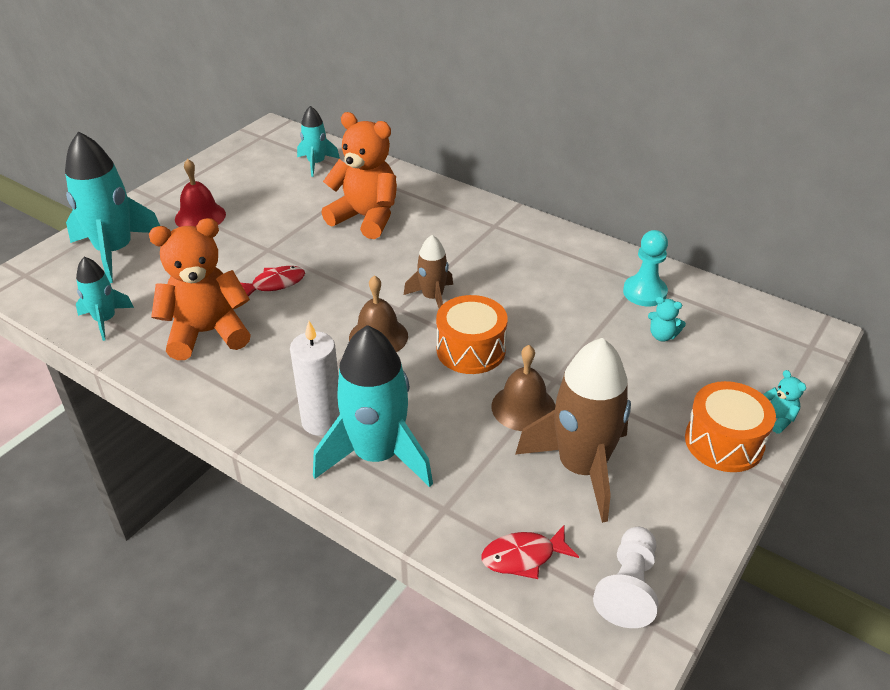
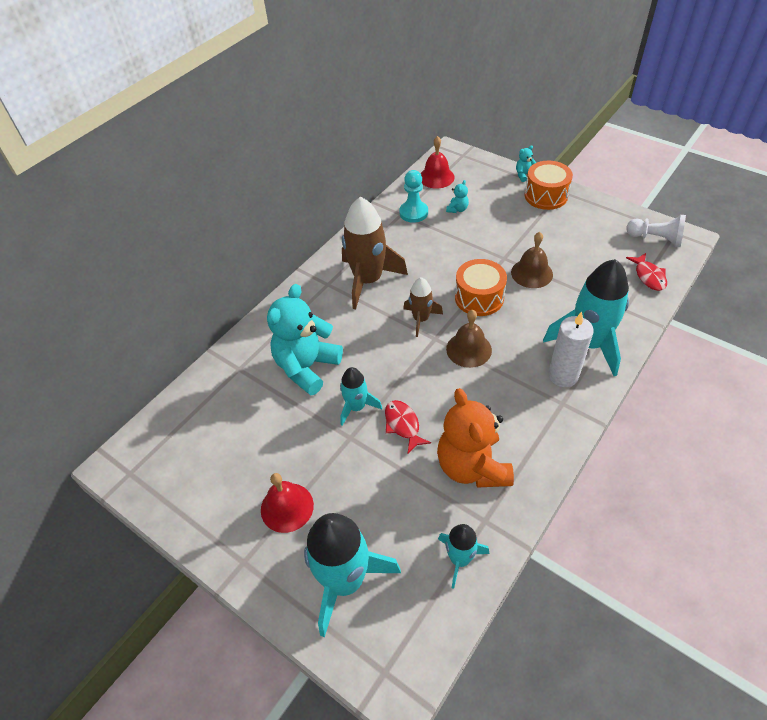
camera: 85 degrees left, 10 degrees up
turquoise rocket [297,106,340,177] -> turquoise rocket moved to [340,367,382,426]
orange teddy bear [322,112,397,239] -> turquoise teddy bear [267,284,343,396]
brown rocket [515,338,631,523] -> brown rocket moved to [342,197,408,310]
none -> red bell [420,136,455,189]

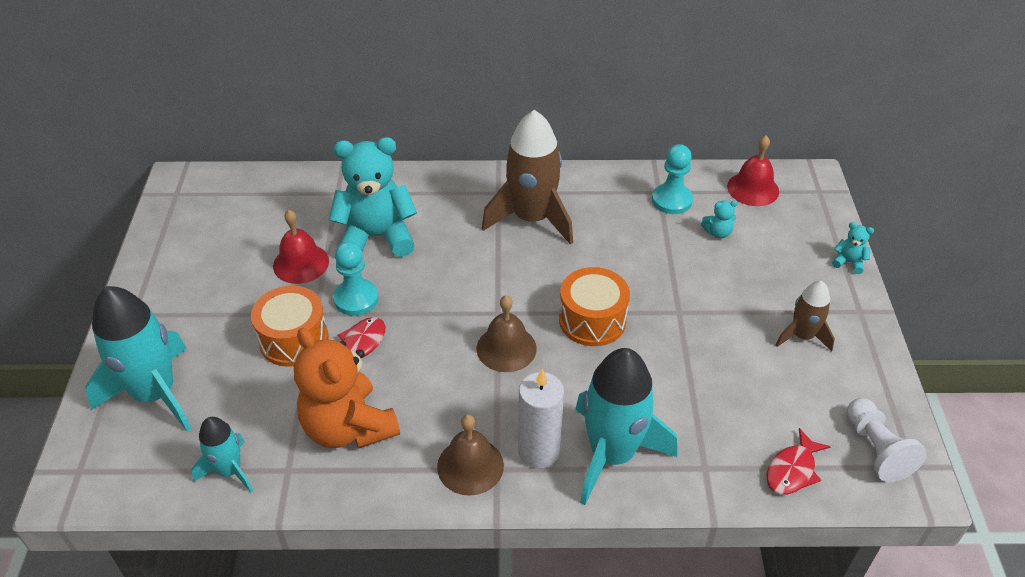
camera: 50 degrees right, 5 degrees down
red bell [261,473,314,533] -> red bell moved to [273,210,329,284]
turquoise rocket [340,367,382,426] -> turquoise pawn [333,241,379,316]
brown rocket [403,277,443,337] -> brown rocket moved to [776,281,835,352]
orange teddy bear [437,388,514,488] -> orange teddy bear turned 75 degrees counterclockwise [294,328,400,449]
brown bell [511,232,553,288] -> brown bell moved to [437,414,504,496]
orange drum [525,161,573,210] -> orange drum moved to [251,286,329,367]

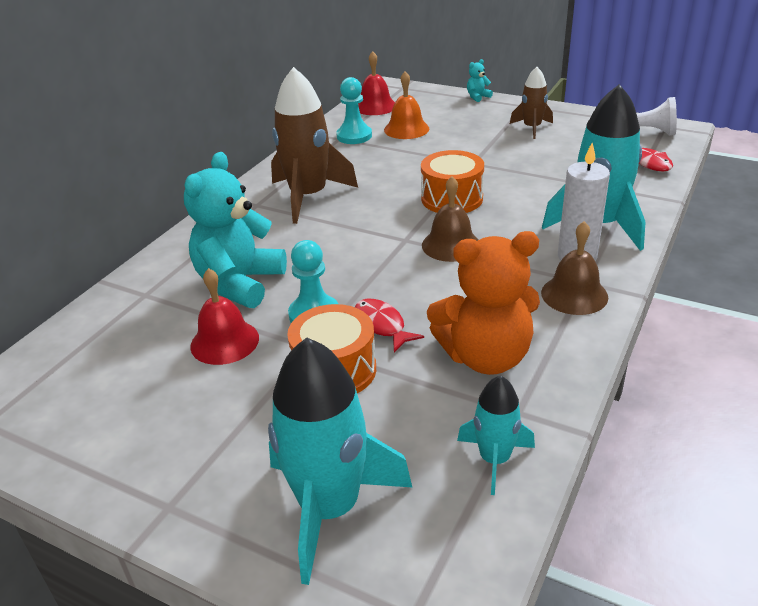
camera: 60 degrees left, 10 degrees down
turquoise teddy bear [701,200,738,239] -> orange bell [384,71,429,139]

